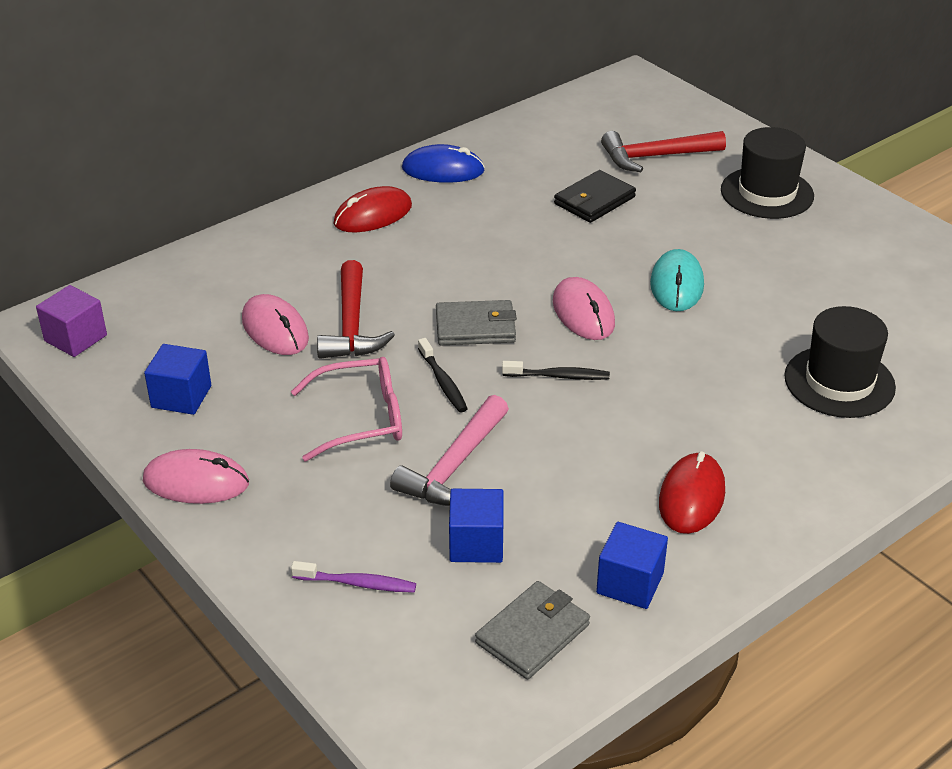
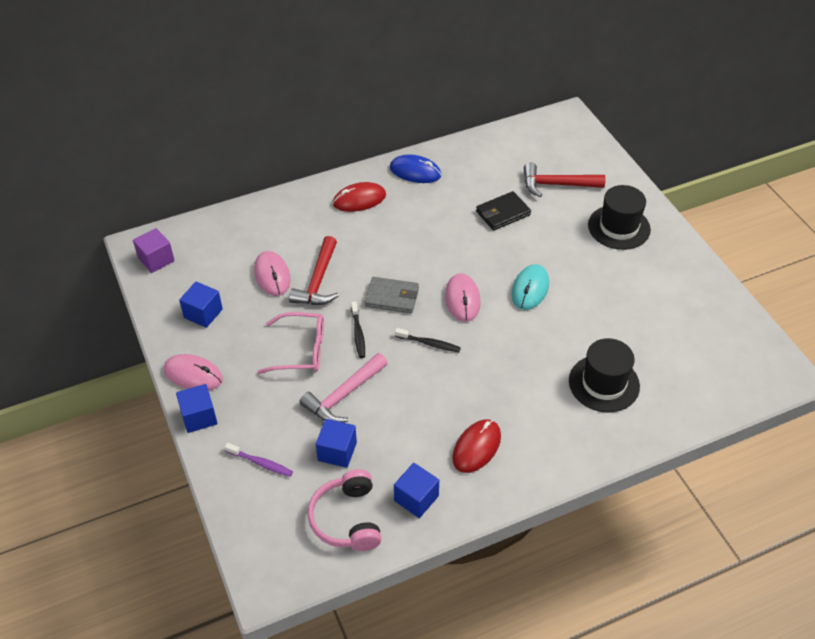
camera: 15 degrees right, 10 degrees up
grey wallet [475,581,590,679] -> pink headphones [308,469,381,551]
none -> blue cube [176,384,218,433]

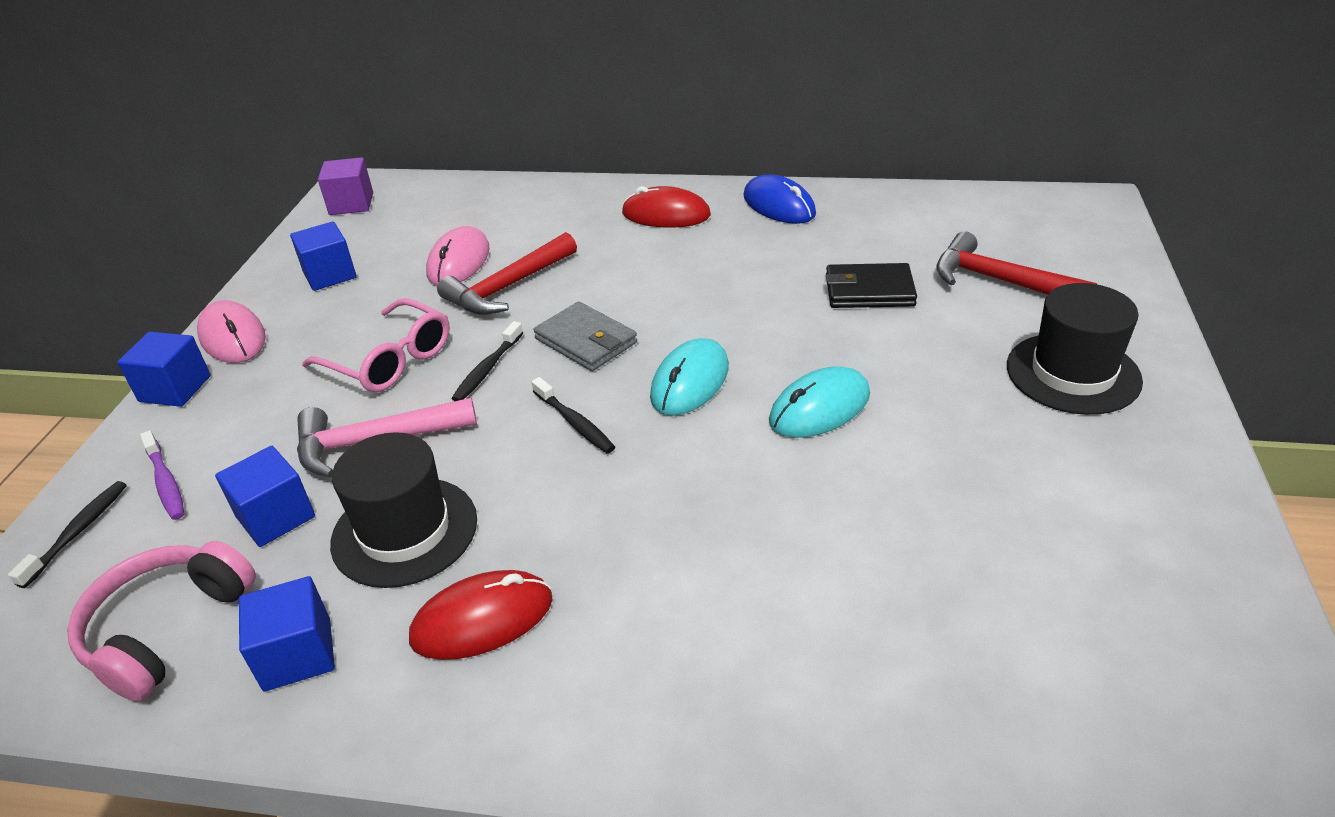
camera: 35 degrees right, 10 degrees down
pink mouse [445,273,481,322] -> turquoise mouse [650,338,729,416]
black hat [569,338,640,413] -> black hat moved to [330,432,477,588]
none -> black toothbrush [8,481,127,588]

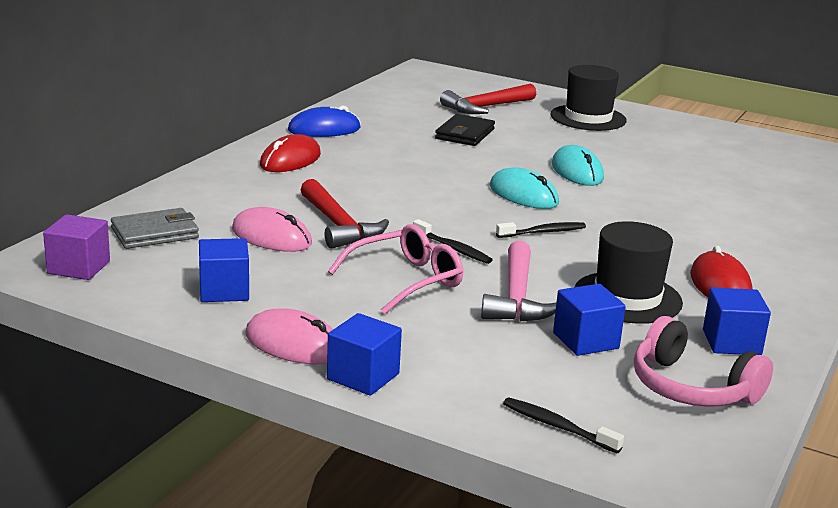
camera: 75 degrees left, 15 degrees down
purple toothbrush [140,430,185,520] -> none
pink mouse [197,300,266,363] -> pink mouse turned 45 degrees clockwise [246,308,333,364]
grey wallet [534,302,637,371] -> grey wallet moved to [111,208,199,249]

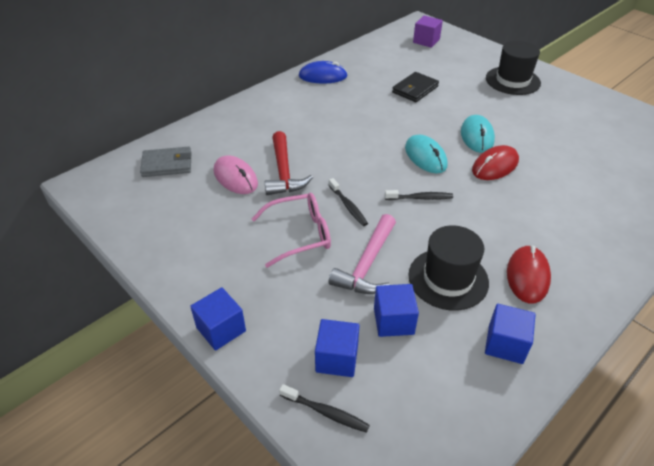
camera: 20 degrees right, 20 degrees up
purple cube [43,214,110,280] -> purple cube moved to [413,15,443,48]
blue cube [199,238,249,302] -> blue cube moved to [315,319,359,377]
pink mouse [246,308,333,364] -> none
red mouse [260,134,321,172] -> red mouse moved to [472,145,519,180]
red hammer [440,84,536,114] -> none
black toothbrush [503,397,624,453] -> black toothbrush turned 150 degrees clockwise [279,384,370,433]
pink headphones [634,316,773,407] -> none

